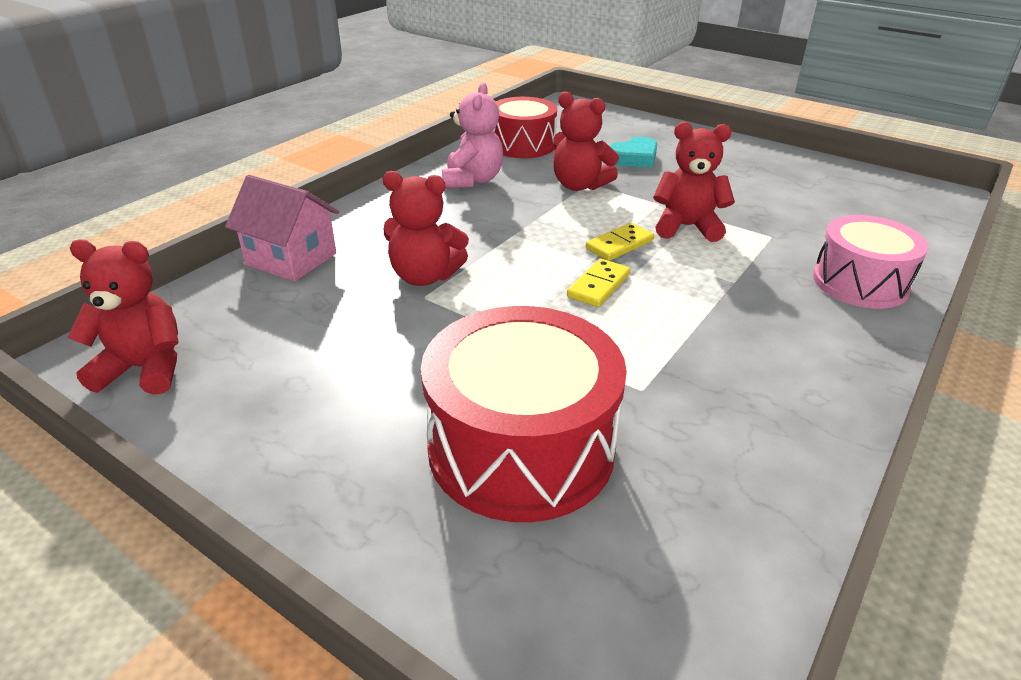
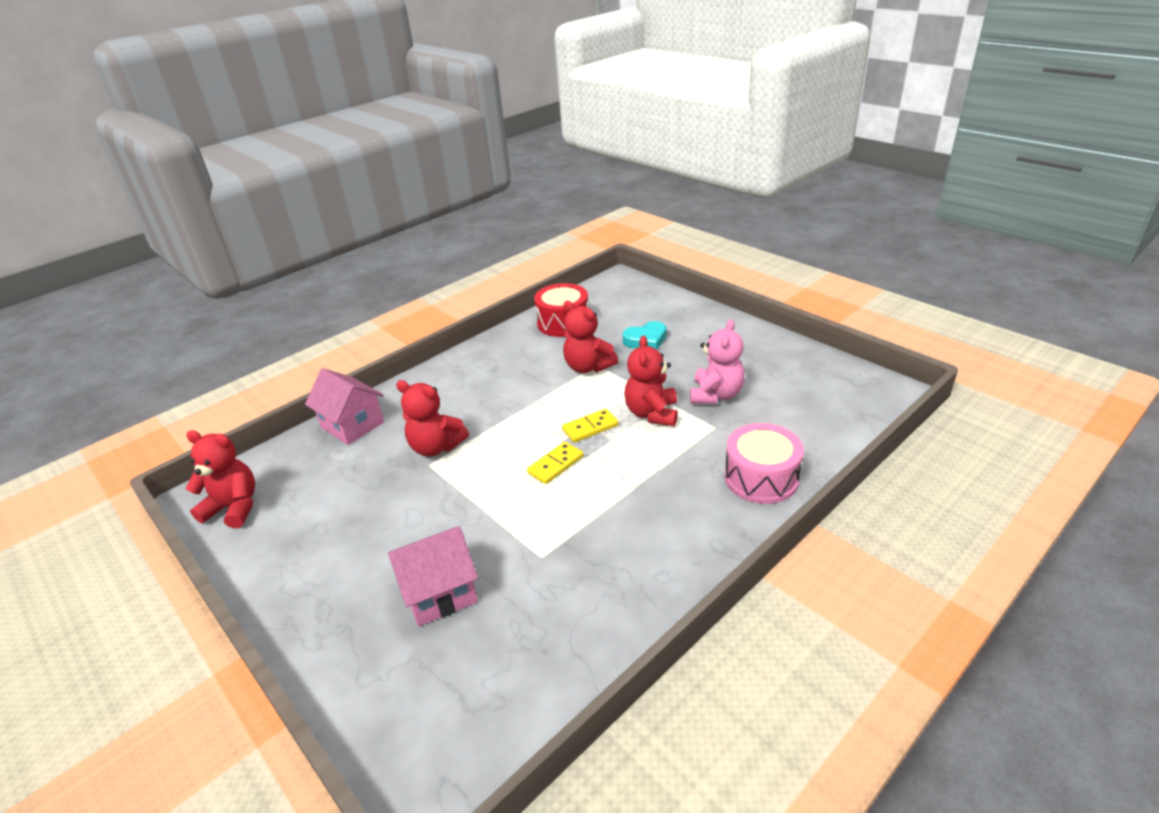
camera: 15 degrees right, 0 degrees up
red drum [421,306,627,522] -> pink house [388,527,478,626]
pink teddy bear [442,82,503,188] -> pink teddy bear moved to [690,319,745,404]
red teddy bear [653,122,735,242] -> red teddy bear turned 105 degrees counterclockwise [624,336,678,426]

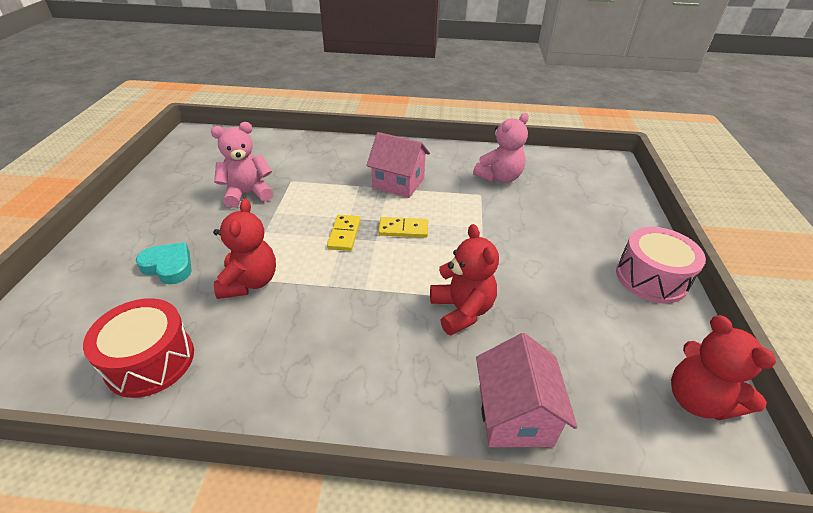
camera: 135 degrees left, 5 degrees up
pink house [388,527,478,626] -> pink house moved to [366,132,430,198]
yellow domino [562,409,618,443] -> yellow domino turned 75 degrees clockwise [327,215,361,251]
red teddy bear [624,336,678,426] -> none
pink drum [725,423,804,504] -> pink drum moved to [616,227,706,304]
none -> pink teddy bear [473,113,529,183]

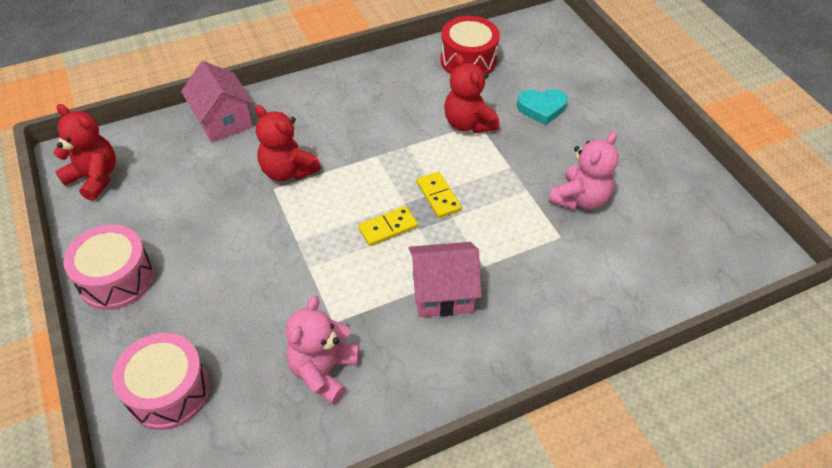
camera: 150 degrees right, 10 degrees up
none -> pink drum [112,333,210,430]

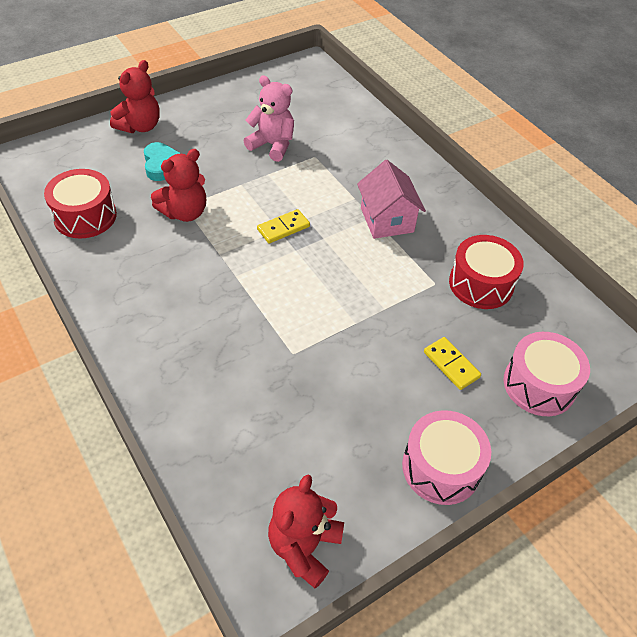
camera: 100 degrees left, 0 degrees up
pink house [181,61,254,142] -> none
red teddy bear [255,105,321,181] -> red teddy bear moved to [110,60,160,133]
pink teddy bear [286,296,359,404] -> red drum [449,235,524,309]
yellow domino [358,206,418,246] -> yellow domino moved to [424,337,481,390]

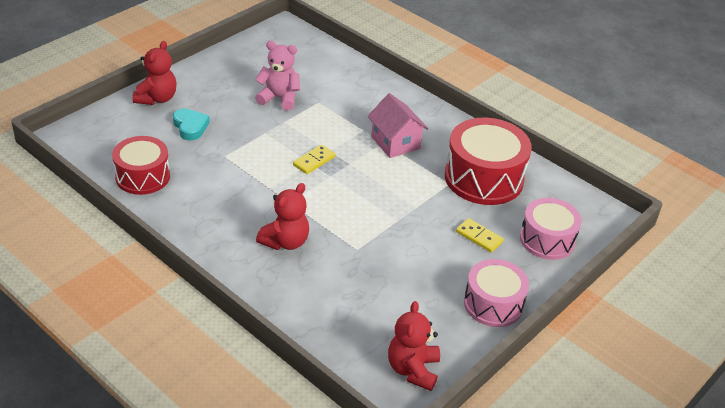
camera: 15 degrees left, 10 degrees down
red teddy bear [151,149,206,222] -> red teddy bear moved to [256,183,309,250]
red drum [449,235,524,309] -> red drum [445,118,532,205], size x1.53

